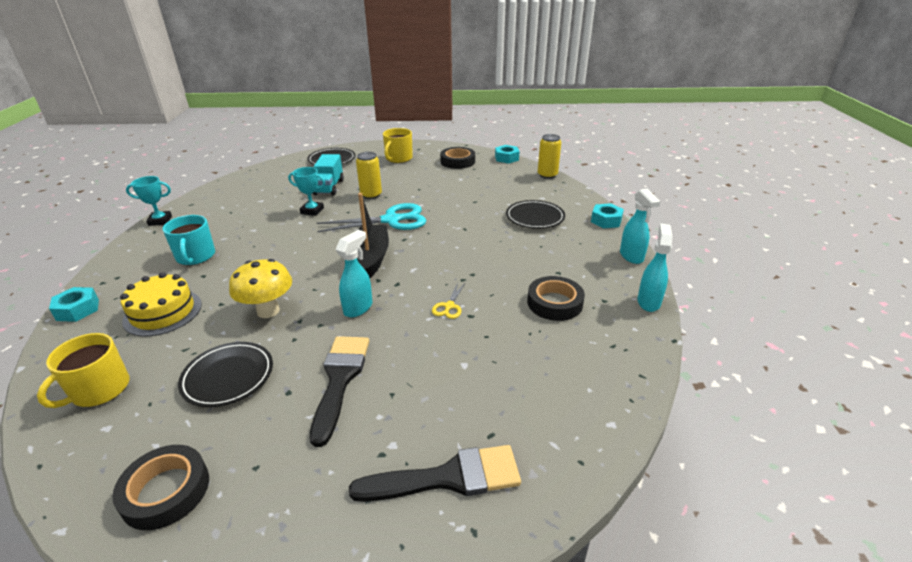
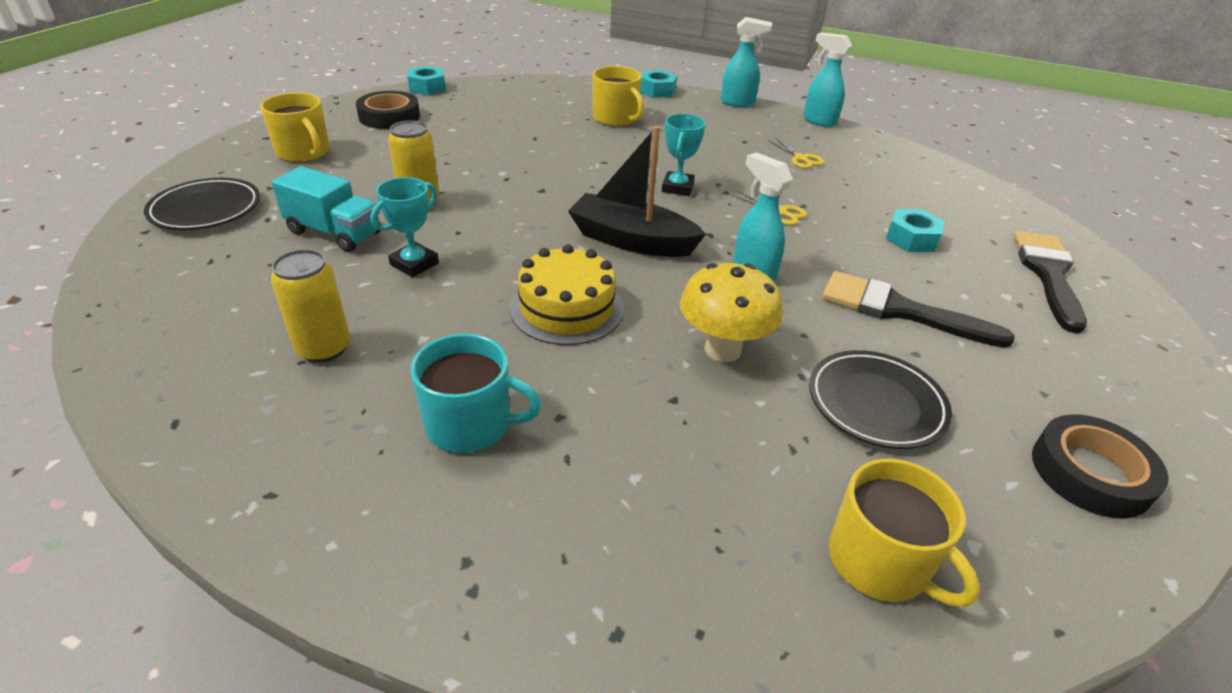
camera: 70 degrees left, 5 degrees up
turquoise nut [49,287,99,322] -> turquoise nut moved to [886,209,945,252]
yellow cake [120,272,202,337] -> yellow cake moved to [509,244,624,345]
turquoise trophy [126,176,172,226] -> turquoise trophy moved to [662,114,706,196]
turquoise scissors [317,203,427,232] -> none
black plate [506,200,565,229] -> yellow mug [592,66,644,126]
black tape [527,276,585,321] -> yellow scissors [768,137,824,169]
yellow can [538,134,561,179] -> yellow can moved to [271,249,350,363]

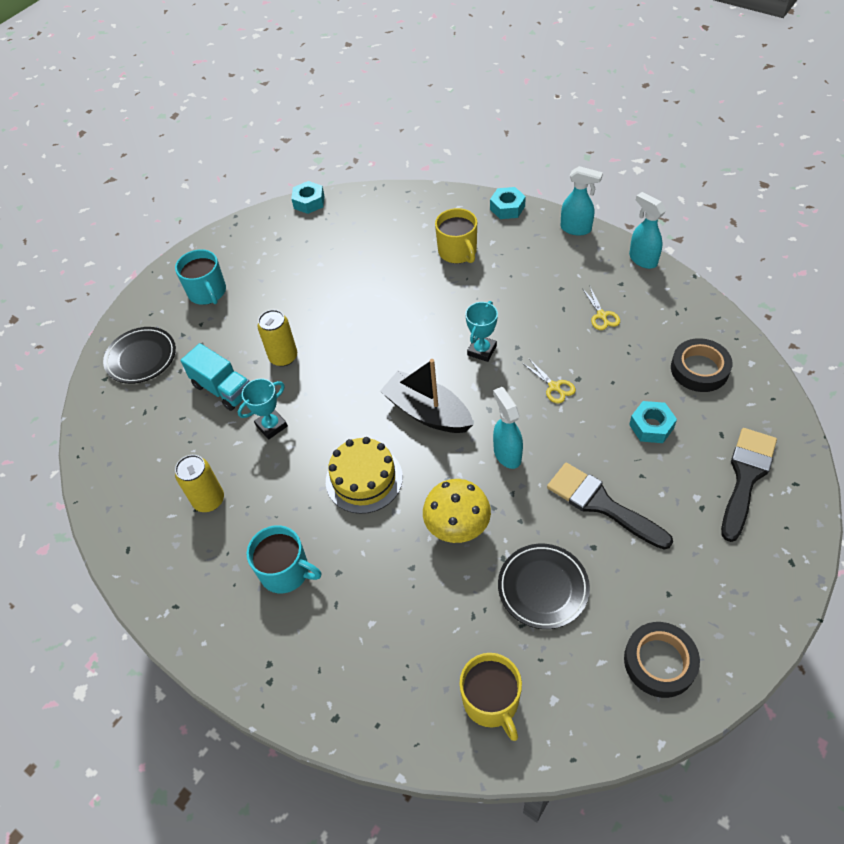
camera: 20 degrees right, 15 degrees up
yellow mug [260,92,330,162] -> turquoise mug [175,249,226,305]
black tape [356,91,420,129] -> black tape moved to [671,338,732,392]

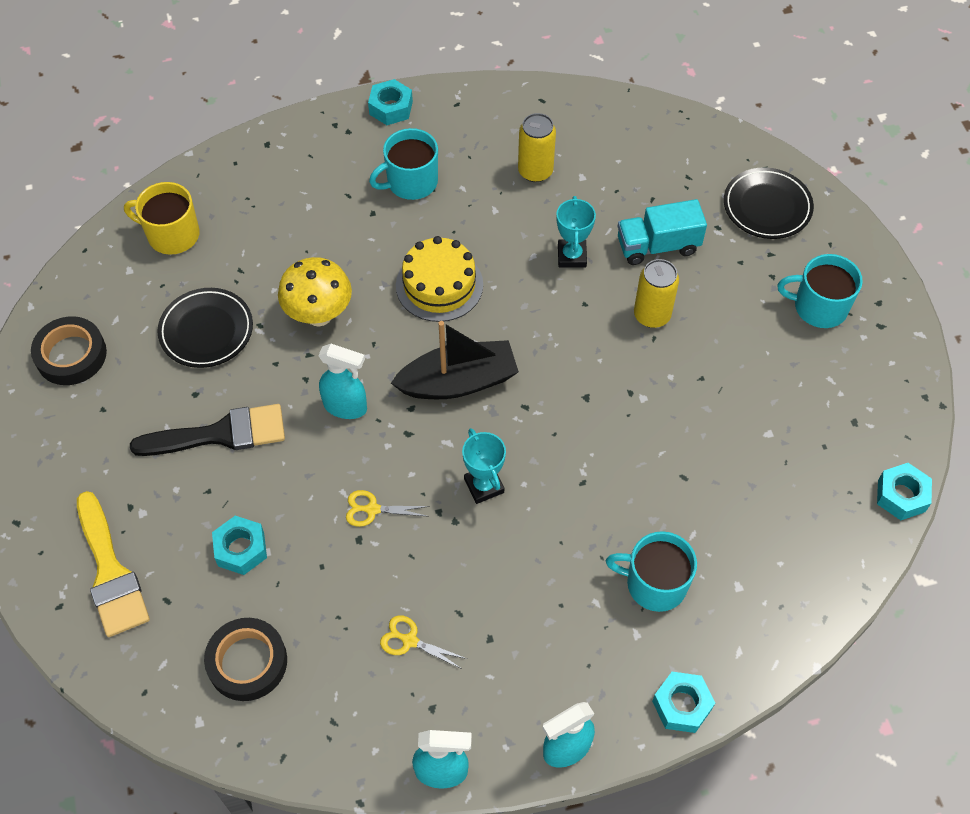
camera: 125 degrees right, 5 degrees up
yellow mug [435,208,477,263] -> turquoise mug [606,531,697,612]
black brush [721,428,777,542] -> yellow brush [77,491,150,637]
none -> turquoise nut [368,79,413,125]

